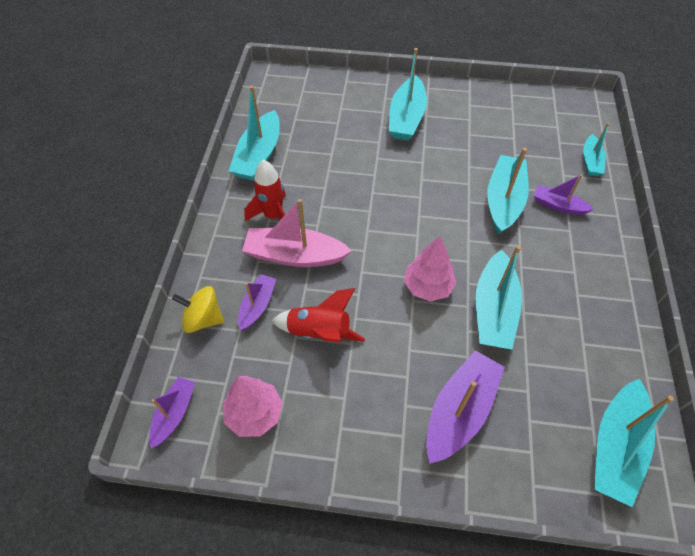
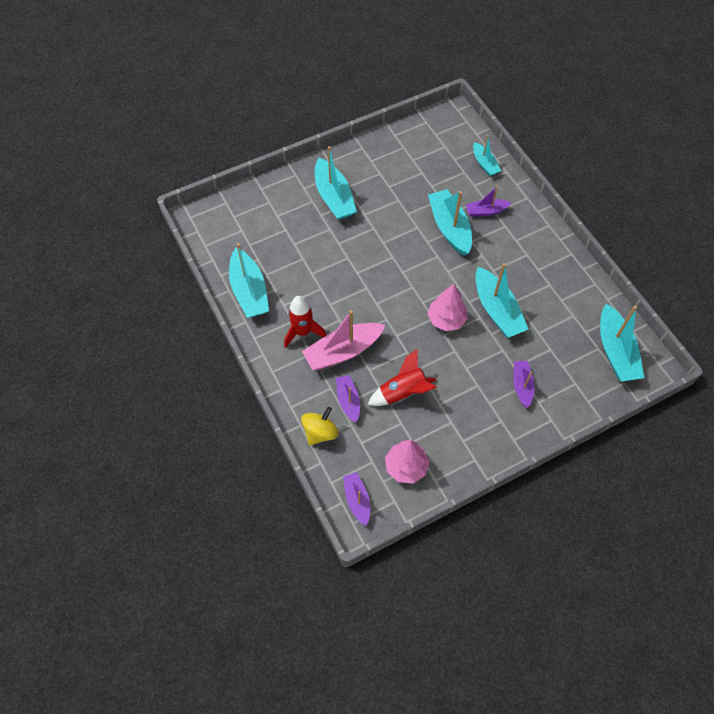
camera: 35 degrees left, 5 degrees up
yellow spinning top [172,286,224,333] -> yellow spinning top turned 150 degrees clockwise [301,407,339,445]
purple boat [426,350,505,464] -> purple boat [513,361,535,408], size x0.58

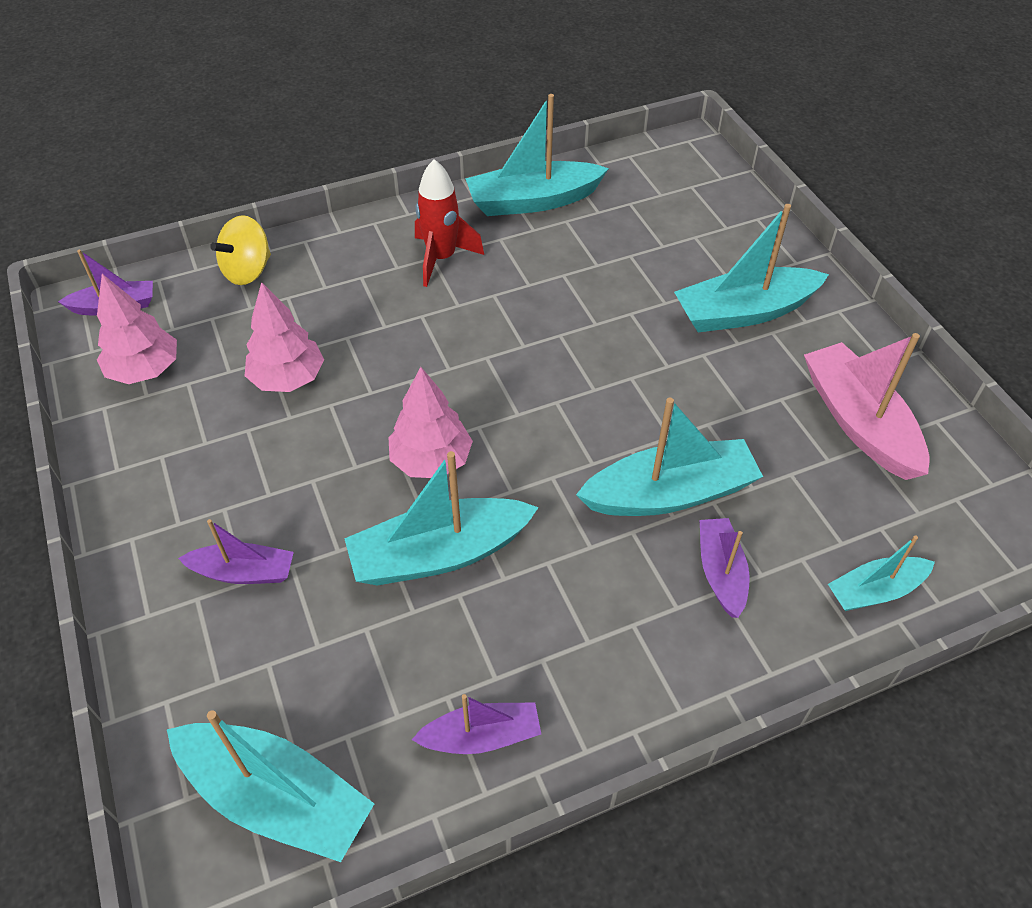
camera: 95 degrees right, 10 degrees down
yellow spinning top [301,407,339,445] -> yellow spinning top turned 90 degrees clockwise [210,215,271,285]
pink boat [302,310,385,370] -> pink boat moved to [804,333,929,480]
purple boat [336,375,360,423] -> purple boat moved to [412,694,541,754]
red rocket [367,348,437,406] -> pink tree [245,282,324,392]
turquoise boat [600,304,644,381] -> turquoise boat turned 150 degrees counterclockwise [167,710,374,862]

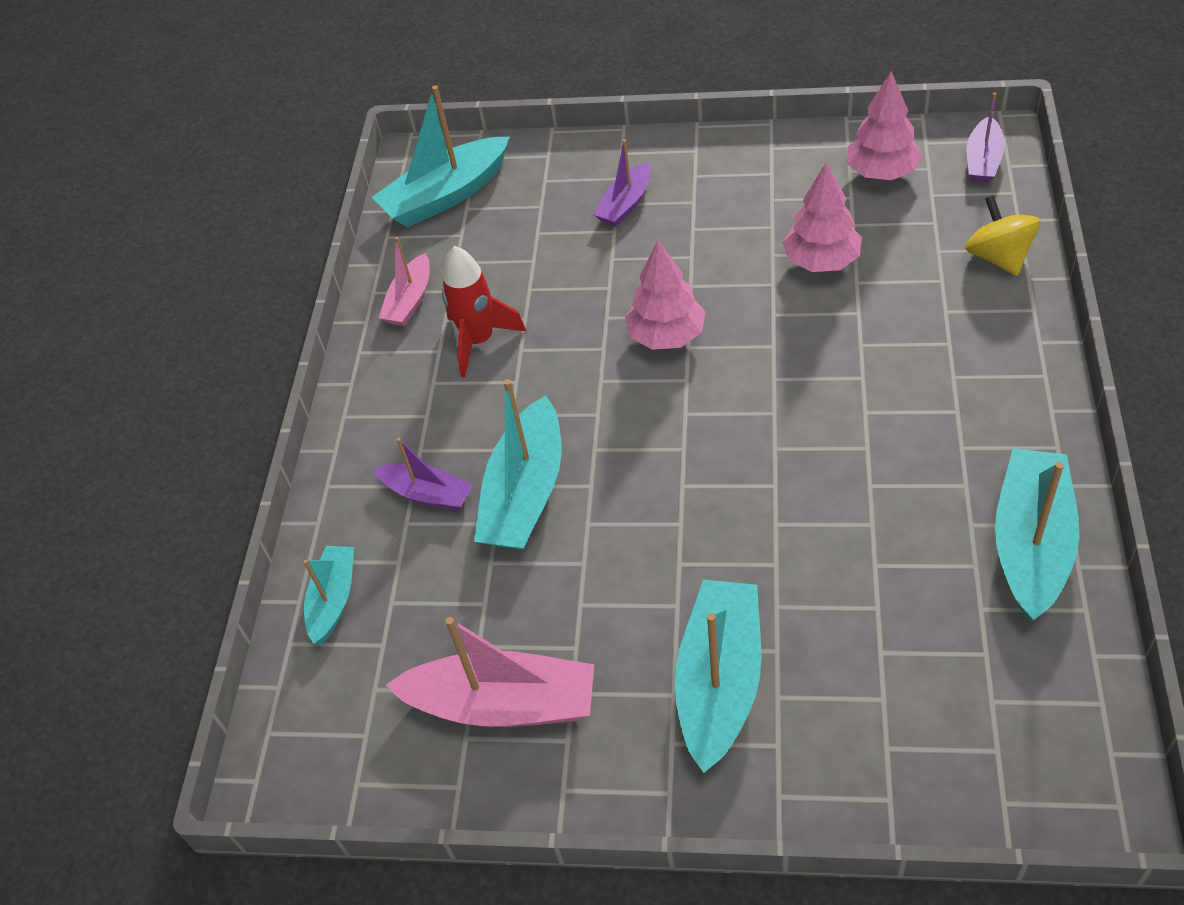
camera: 125 degrees right, 0 degrees up
turquoise boat [344,451,539,586] -> none
purple boat [412,694,541,754] -> pink boat [379,237,430,326]
red rocket [415,159,484,287] -> red rocket moved to [442,246,526,377]

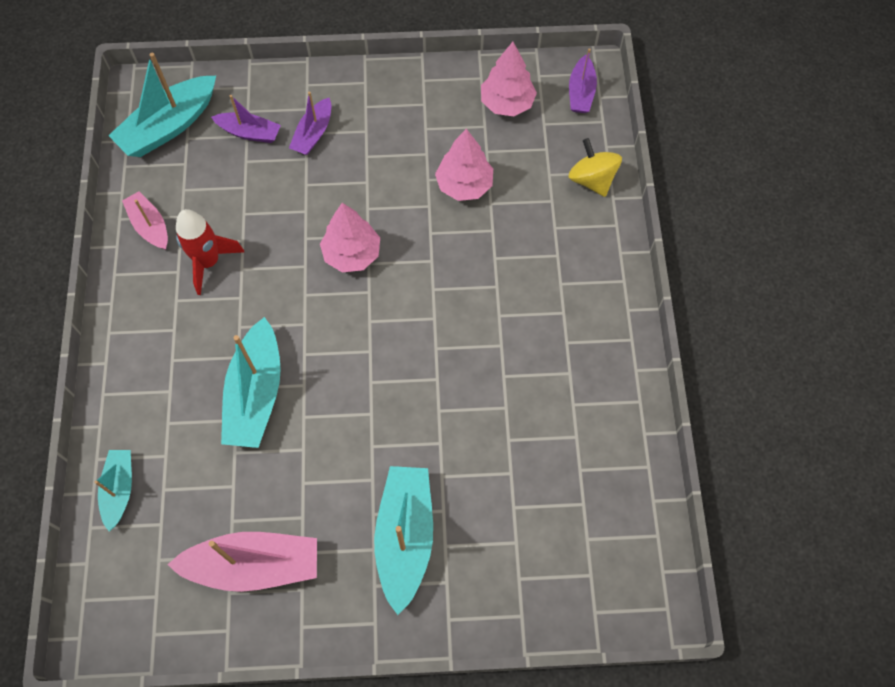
camera: 15 degrees left, 15 degrees up
purple boat [373,438,473,511] -> purple boat moved to [211,95,281,143]
pink boat [379,237,430,326] -> pink boat turned 135 degrees clockwise [122,191,168,250]
turquoise boat [995,448,1080,621] -> none

